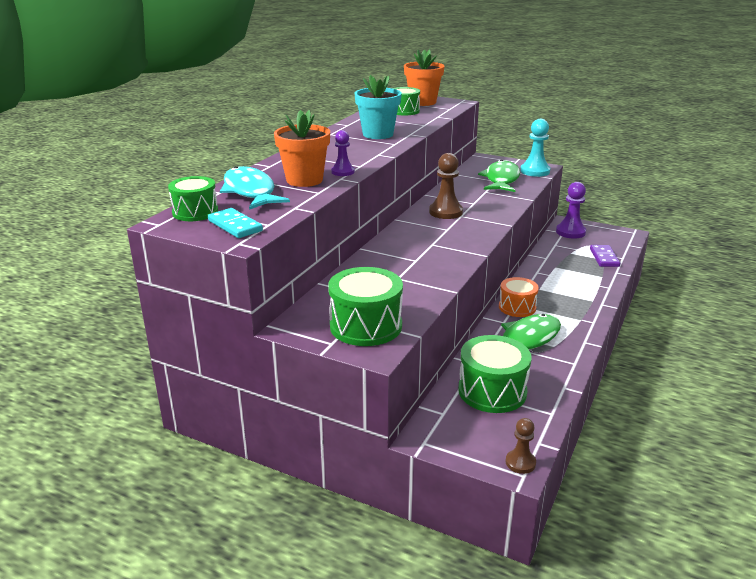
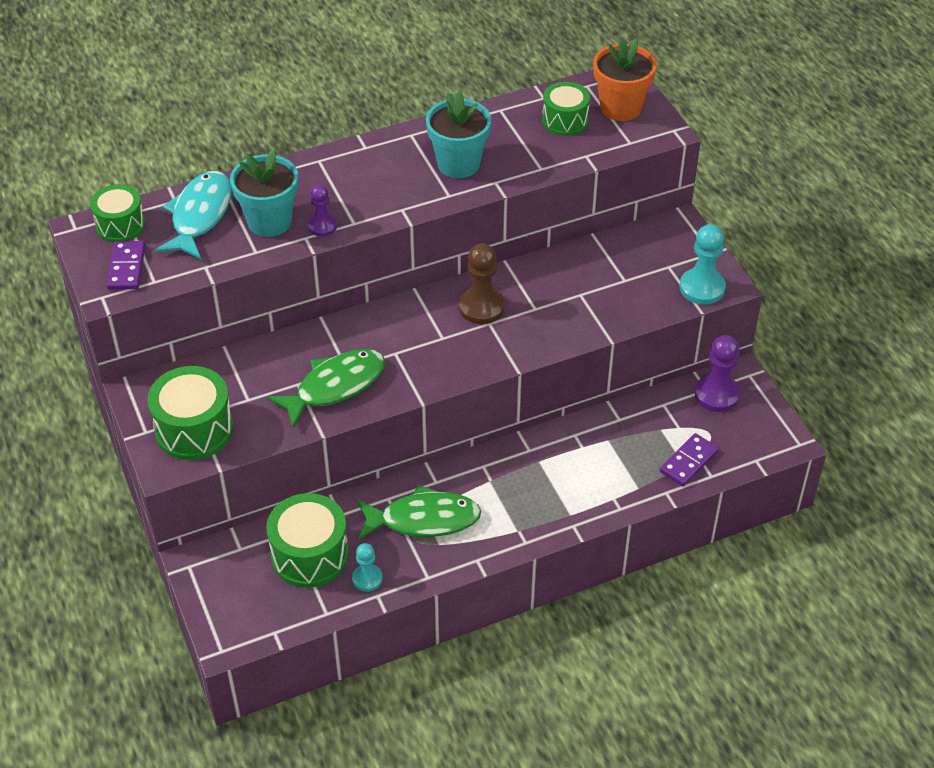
camera: 40 degrees right, 20 degrees up
turquoise domino [208,208,263,238] -> purple domino [106,241,145,290]
orange flower pot [274,110,330,187] -> turquoise flower pot [230,149,298,237]
green fish [478,160,520,192] -> green fish moved to [267,349,385,428]
orange drum [499,277,539,317] -> none
brown pawn [506,418,536,474] -> none
none -> turquoise pawn [352,543,383,592]

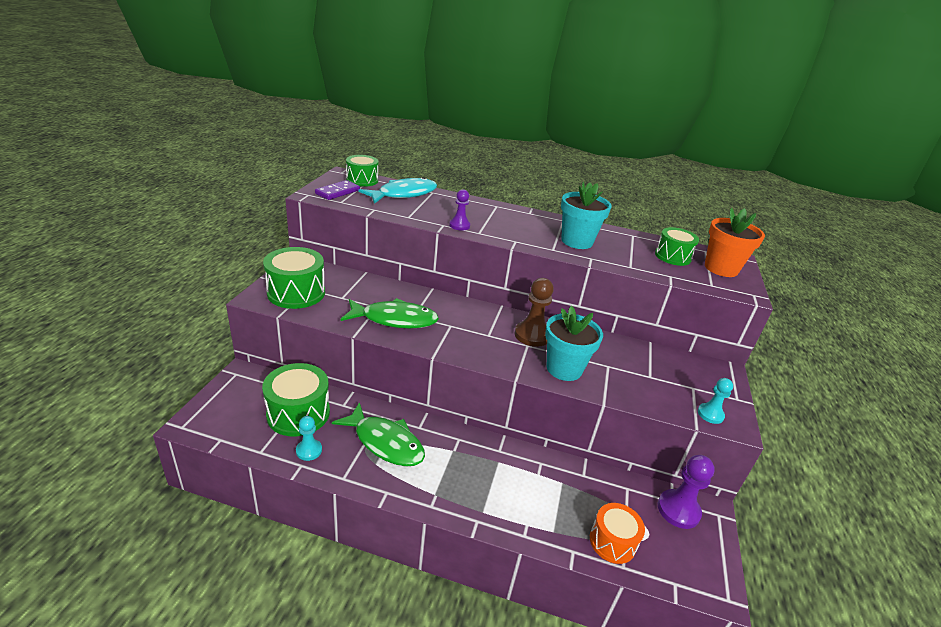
camera: 35 degrees right, 15 degrees down
turquoise flower pot [230,149,298,237] -> turquoise flower pot moved to [545,306,603,381]
purple domino [660,433,718,486] -> orange drum [590,503,645,564]
turquoise pawn [680,224,726,305] -> turquoise pawn [698,378,733,424], size x0.61

